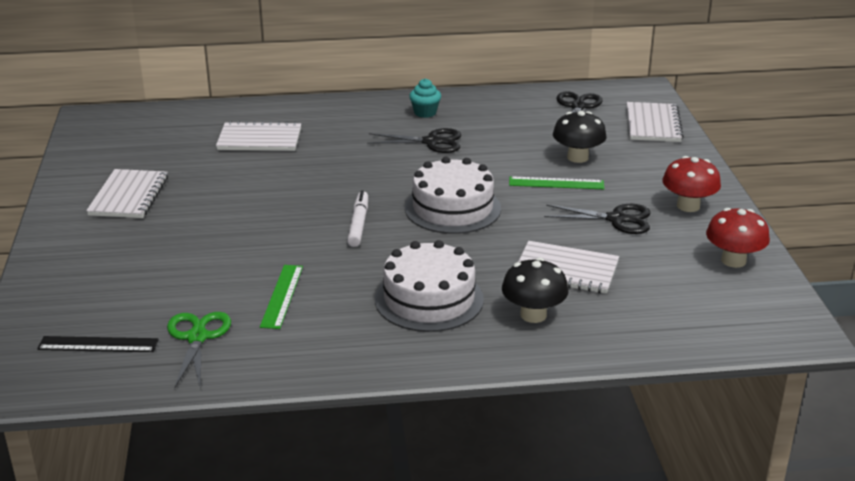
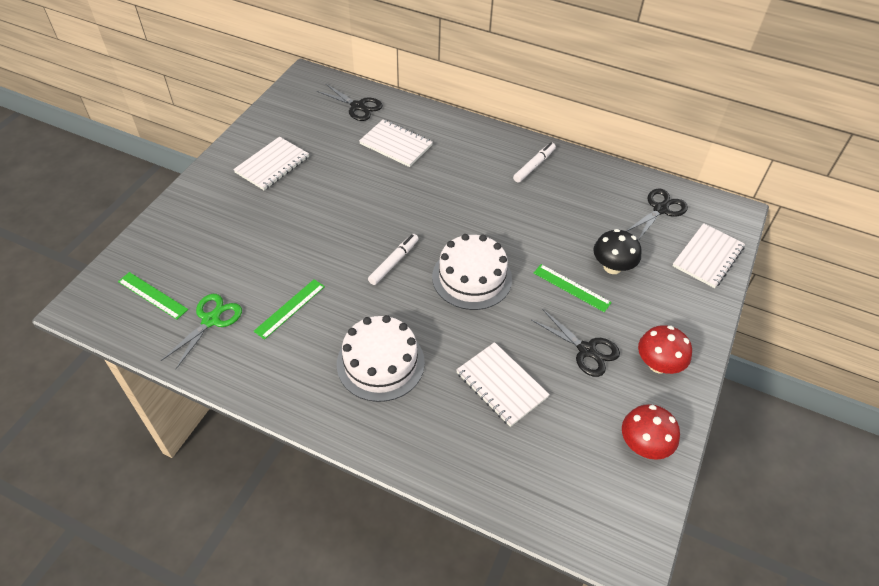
camera: 30 degrees right, 20 degrees up
black ruler [37,336,159,352] -> green ruler [118,272,188,319]
black scissors [367,128,461,153] -> black scissors moved to [317,84,383,121]
turquoise cupcake [409,78,441,118] -> white marker [513,143,556,183]
black mushroom [502,258,569,323] -> none

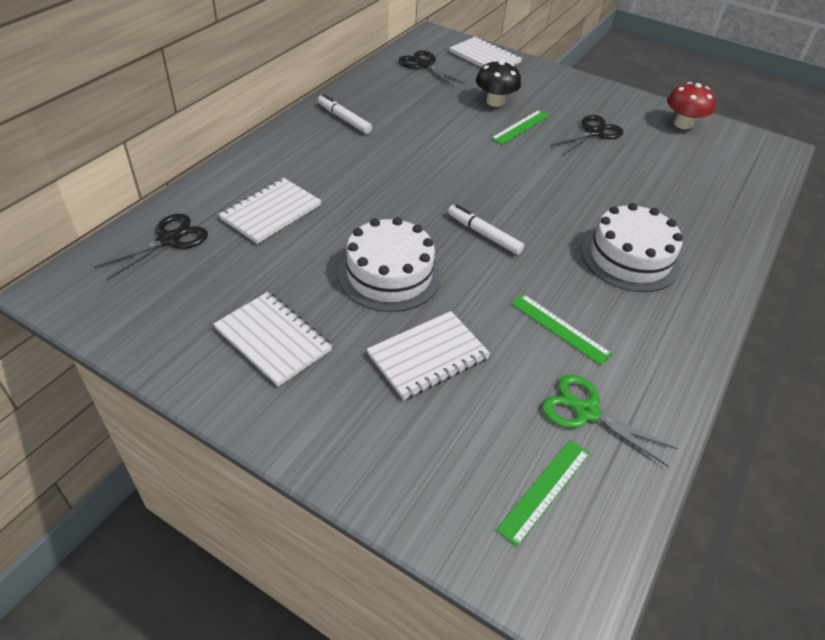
camera: 85 degrees left, 5 degrees down
white cake [432,234,512,310] -> white cake moved to [338,217,441,312]
white notebook [456,342,550,427] -> white notebook moved to [367,311,491,400]
red mushroom [638,325,692,374] -> none

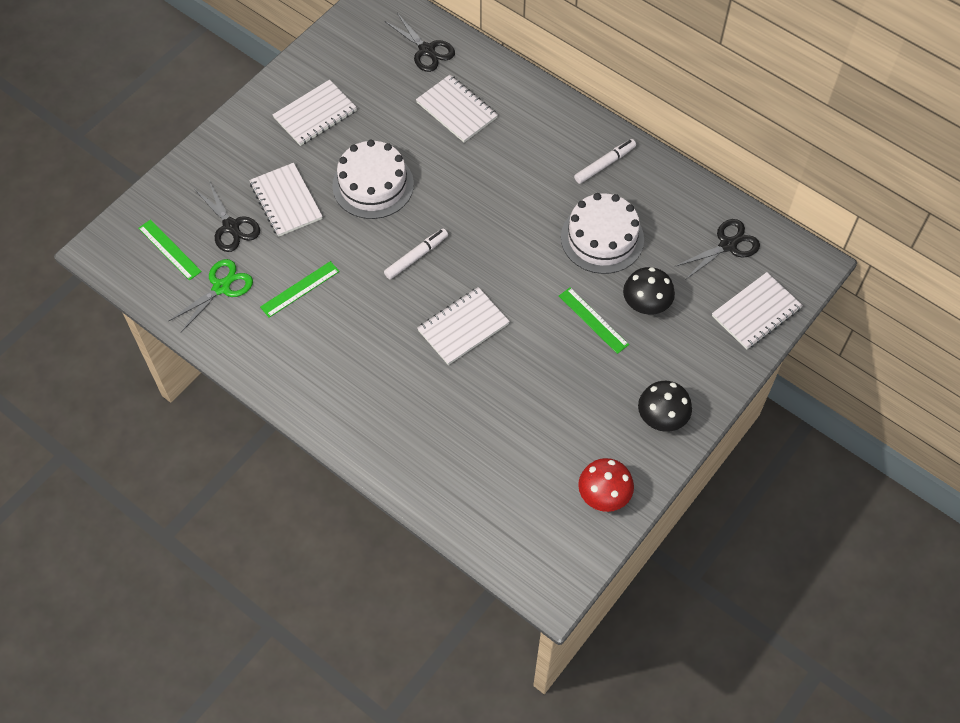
camera: 100 degrees right, 15 degrees up
black scissors [550,115,623,155] -> black scissors moved to [194,181,260,252]
white cake [581,203,683,292] -> white cake moved to [561,193,644,274]
none -> white notebook [417,287,510,365]
none -> black mushroom [638,381,692,432]

